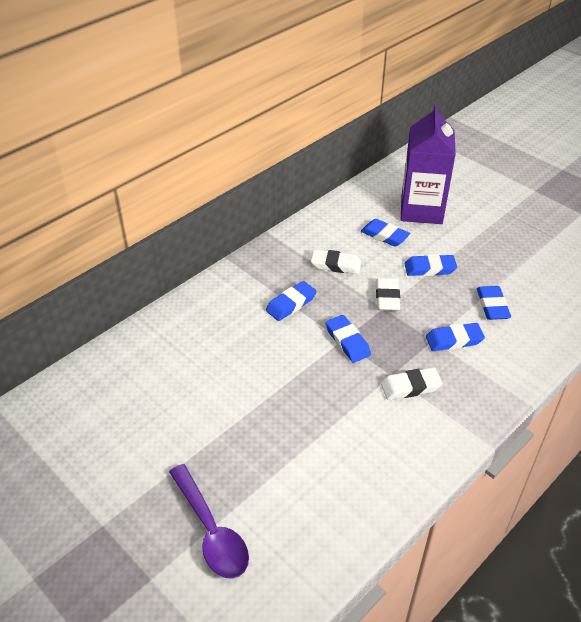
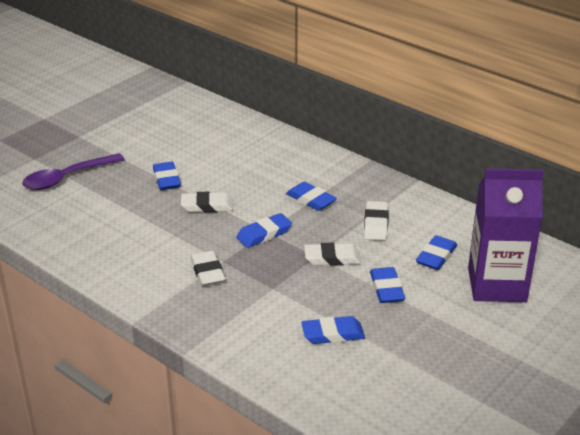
camera: 85 degrees right, 10 degrees down
blue eraser [426,323,485,351] -> blue eraser moved to [153,162,181,190]
none -> white eraser [181,192,233,213]

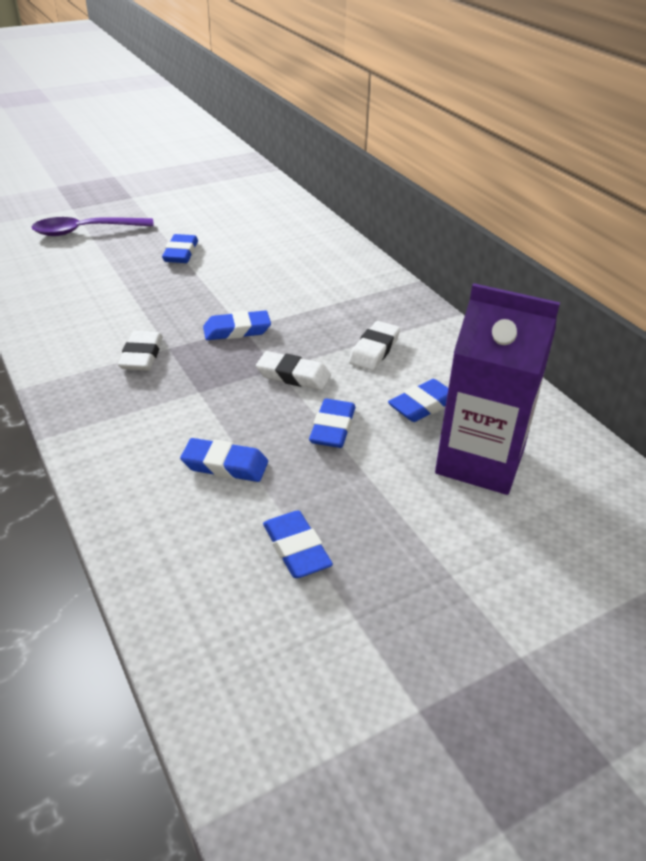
camera: 20 degrees right, 5 degrees up
white eraser [181,192,233,213] -> none
blue eraser [286,181,337,211] -> blue eraser moved to [263,511,333,578]

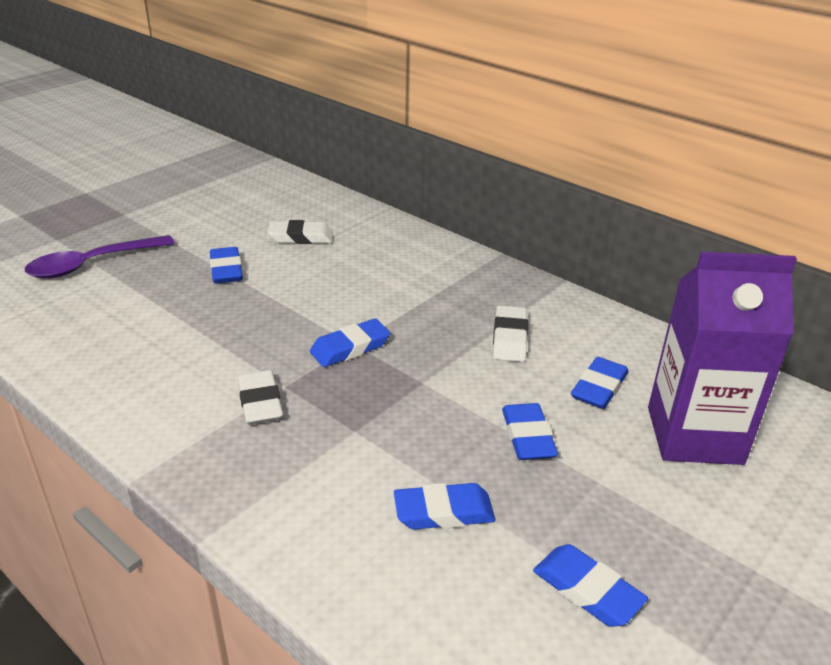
camera: 20 degrees left, 5 degrees down
white eraser [256,351,331,390] -> white eraser moved to [268,220,333,244]

